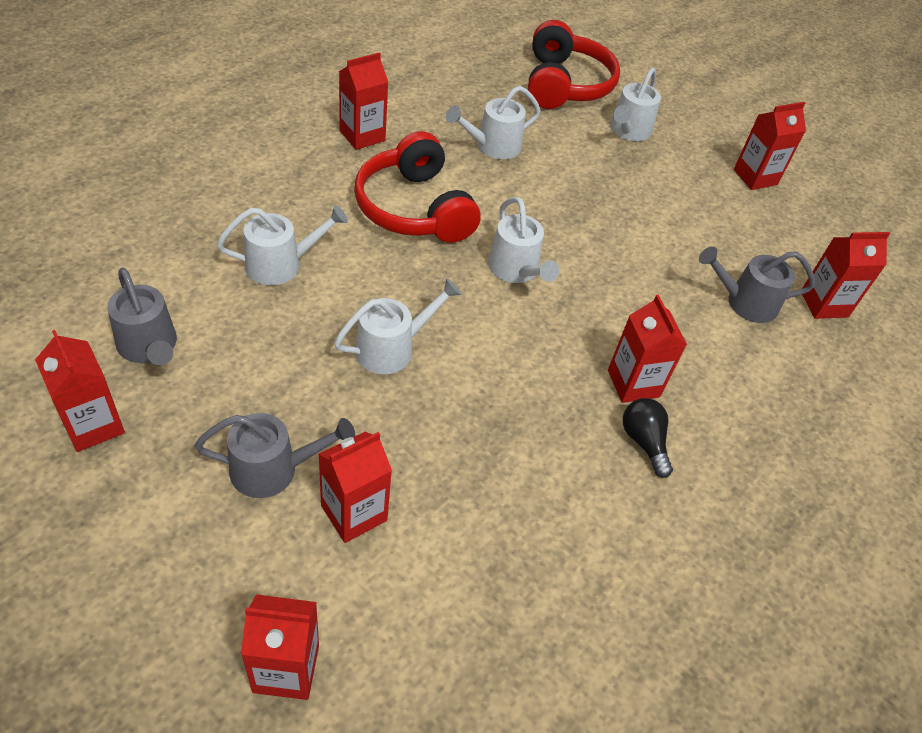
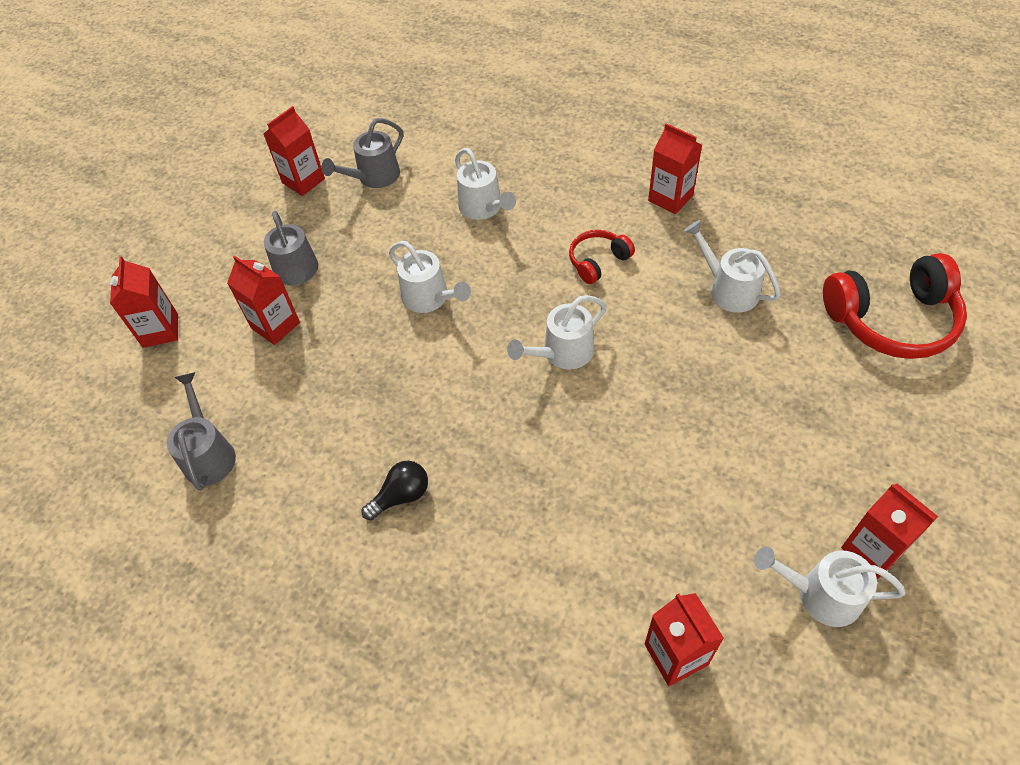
camera: 85 degrees right, 5 degrees up
red headphones [354,131,481,243] -> red headphones [569,230,635,284], size x0.53
red carton [608,295,687,403] -> none
white watering can [610,68,661,141] -> white watering can moved to [754,546,906,627]
grey watering can [699,247,815,323] -> grey watering can moved to [167,372,236,491]

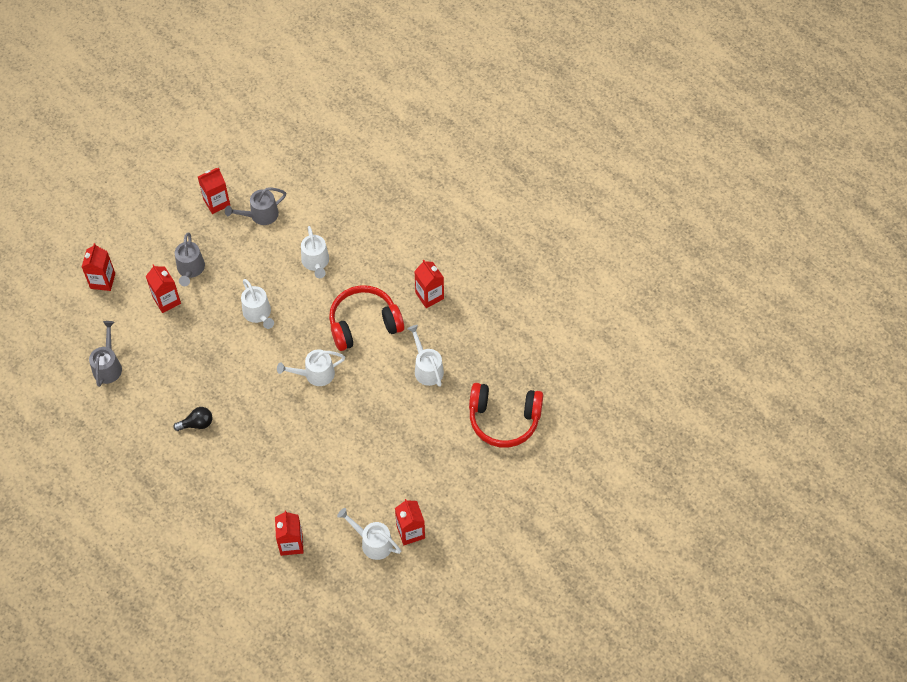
camera: 15 degrees right, 5 degrees up
red headphones [569,230,635,284] -> red headphones [329,285,404,351], size x1.90

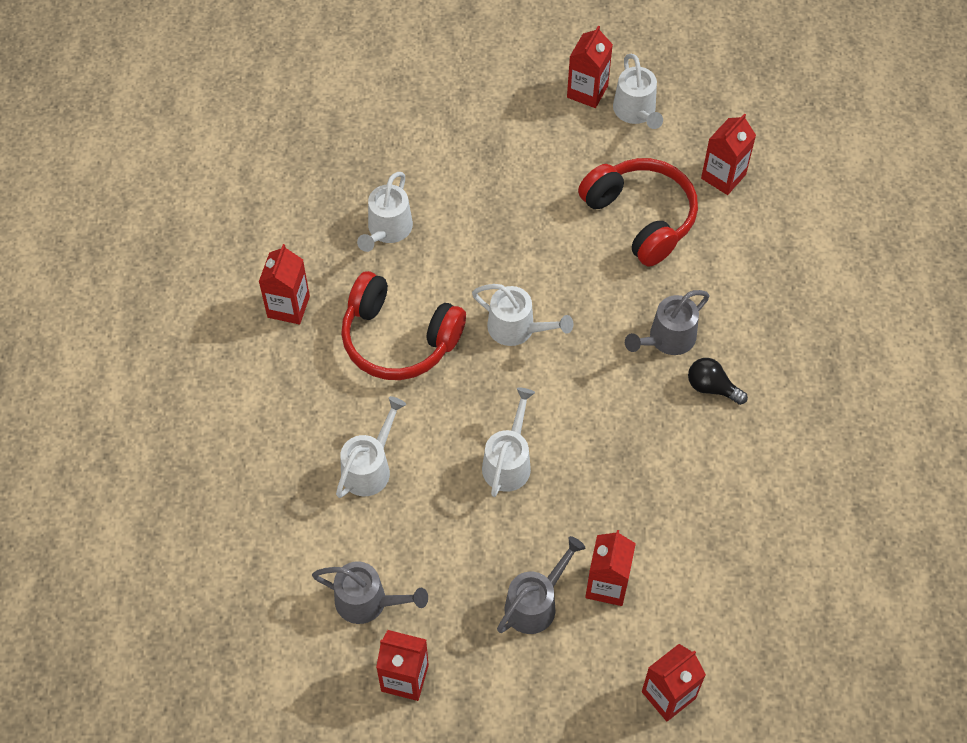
camera: 135 degrees left, 0 degrees up
grey watering can [89,321,122,387] -> grey watering can moved to [625,290,710,355]
red headphones [469,383,543,448] -> red headphones moved to [578,158,698,267]

